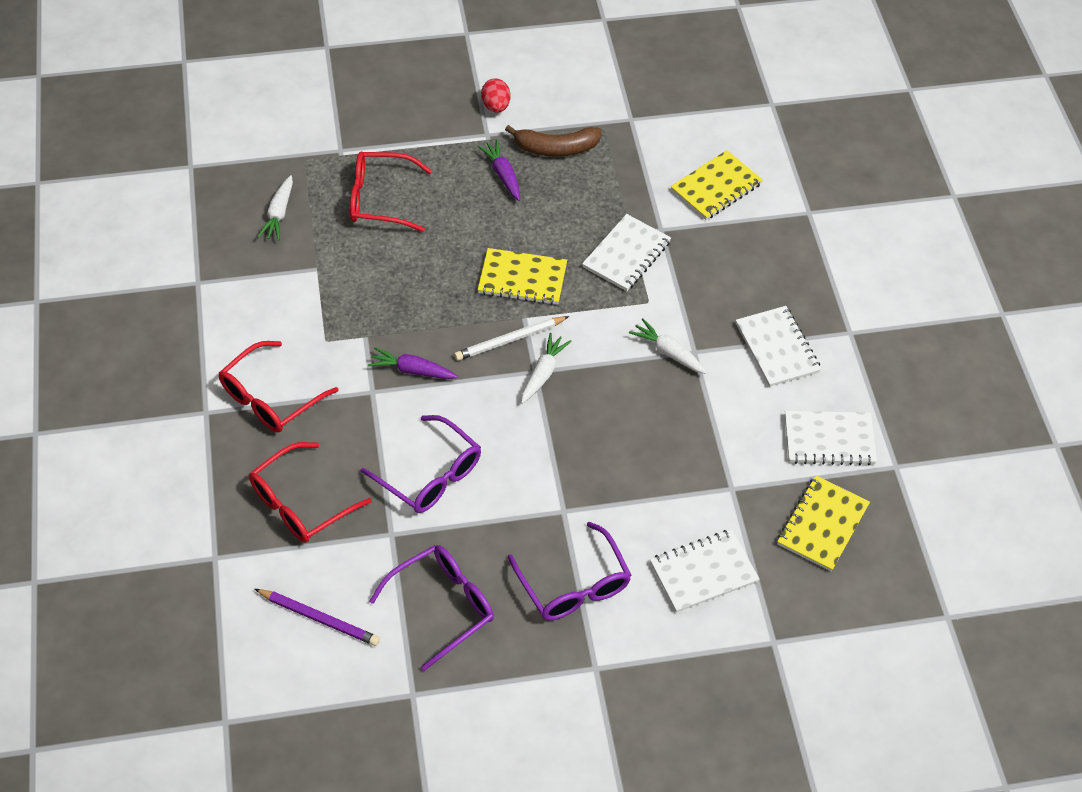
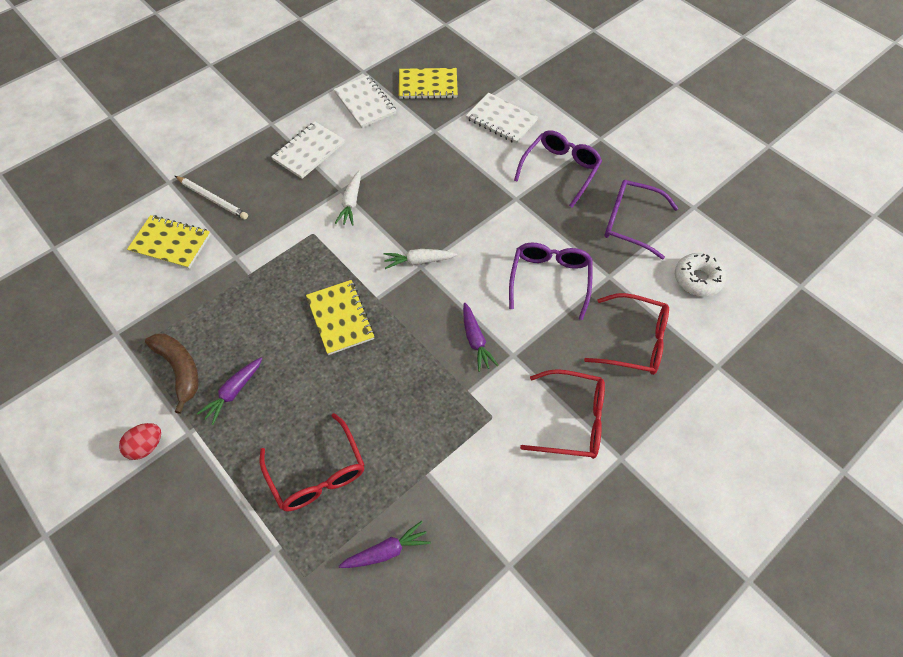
camera: 120 degrees left, 5 degrees up
purple pencil [255,589,380,646] -> white donut [675,253,726,297]
white carrot [257,175,293,241] -> purple carrot [338,521,431,568]
white pencil [454,316,569,361] -> white pencil moved to [175,176,248,219]
white notebook [582,214,671,291] -> none

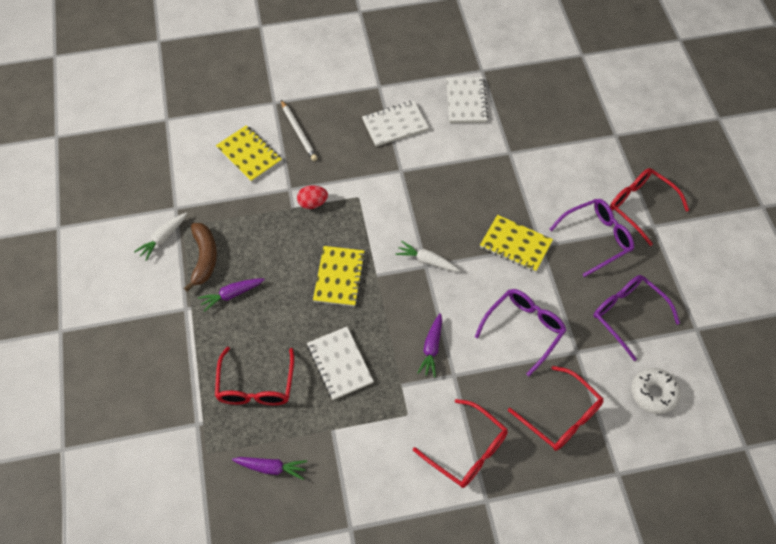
camera: 30 degrees right, 0 degrees up
red egg [119,423,161,460] -> red egg moved to [297,185,328,209]
white carrot [335,171,361,226] -> white carrot moved to [134,212,187,261]
yellow notebook [399,68,458,99] -> yellow notebook moved to [480,215,553,272]
white notebook [466,93,538,144] -> white notebook moved to [307,327,374,400]
none -> red glasses [610,168,689,246]

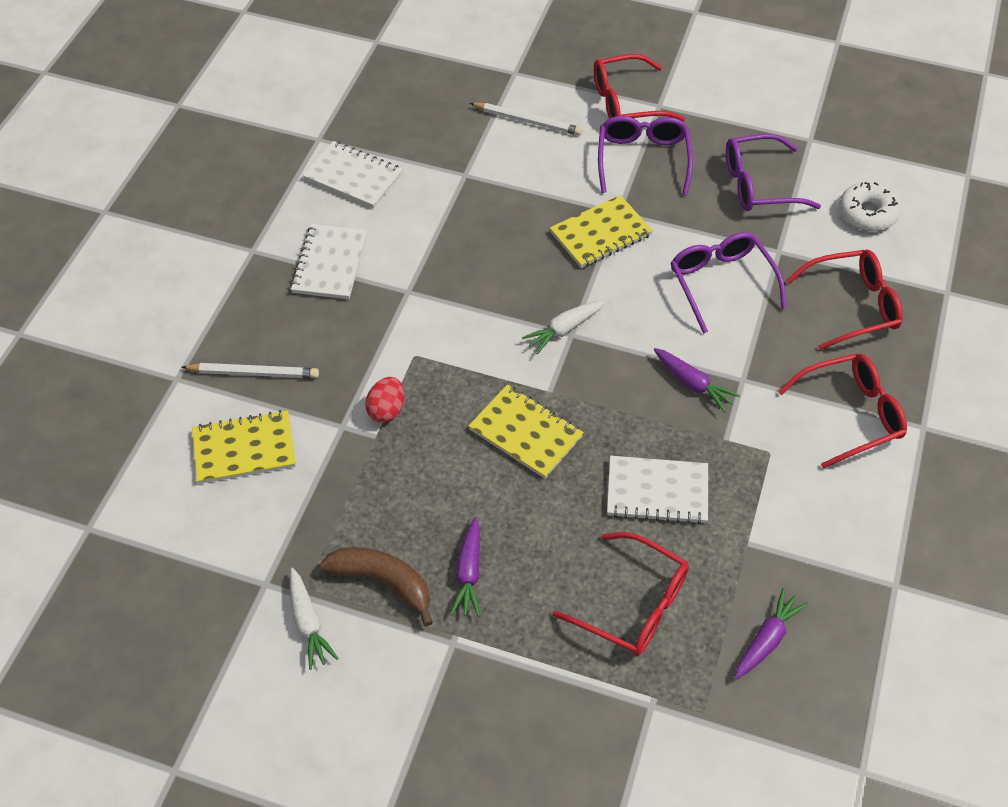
camera: 60 degrees left, 5 degrees down
none -> white pencil [470,103,583,136]

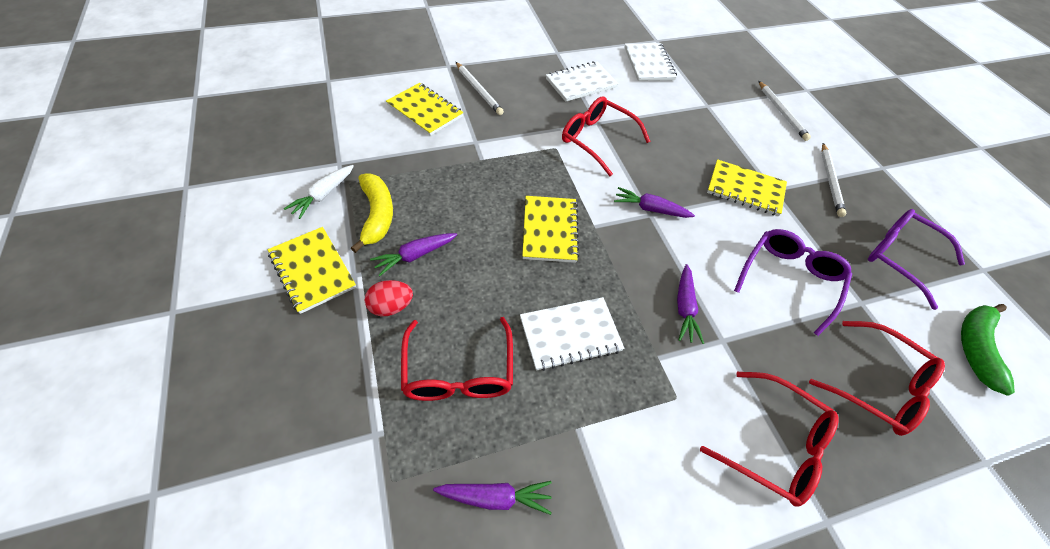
camera: 50 degrees right, 0 degrees up
brown banana [319,547,433,626] -> yellow banana [351,173,393,253]
red egg [365,377,404,423] -> red egg moved to [365,280,413,316]
white carrot [522,300,606,354] -> purple carrot [614,187,695,218]
red glasses [594,54,685,121] -> red glasses moved to [562,96,651,176]
purple glasses [598,116,693,195] -> white pencil [821,143,846,217]
white notebook [607,456,708,524] -> white notebook turned 75 degrees counterclockwise [520,297,625,371]
white donut [839,182,901,231] -> green banana [961,304,1015,396]
none -> yellow notebook [268,227,356,314]

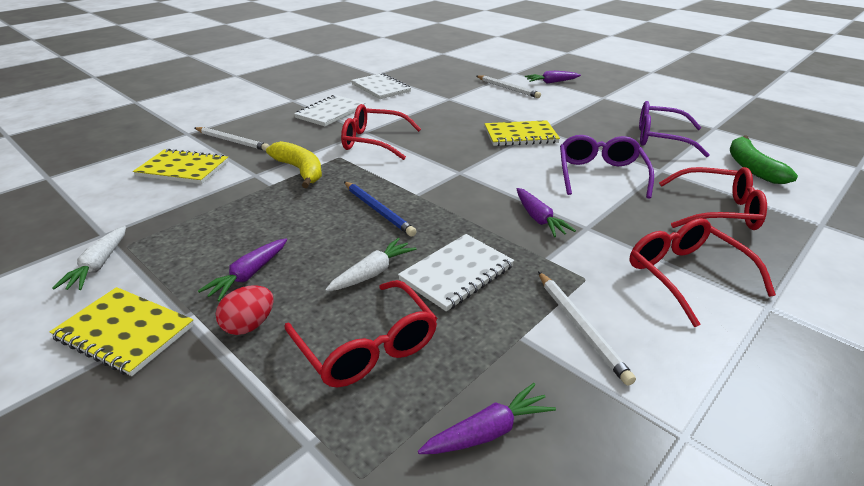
camera: 25 degrees left, 20 degrees down
yellow banana [351,173,393,253] -> yellow banana moved to [266,141,322,188]
yellow notebook [522,196,579,263] -> blue pencil [344,181,417,237]
purple carrot [614,187,695,218] -> purple carrot moved to [525,71,581,84]
red glasses [700,372,839,507] -> red glasses turned 120 degrees counterclockwise [629,218,776,327]
white pencil [821,143,846,217] -> white pencil moved to [538,271,636,386]
none -> white carrot [325,238,417,292]

